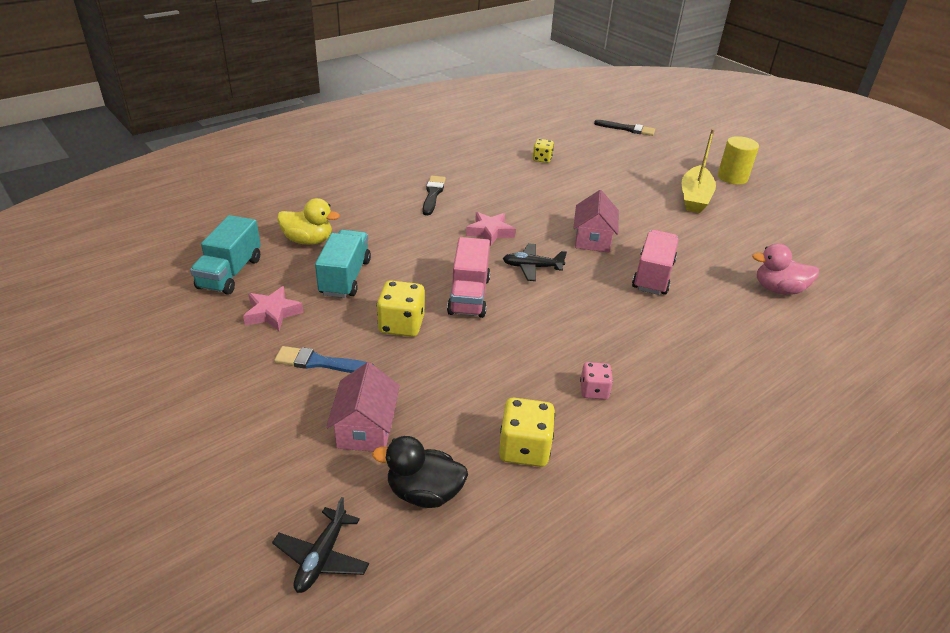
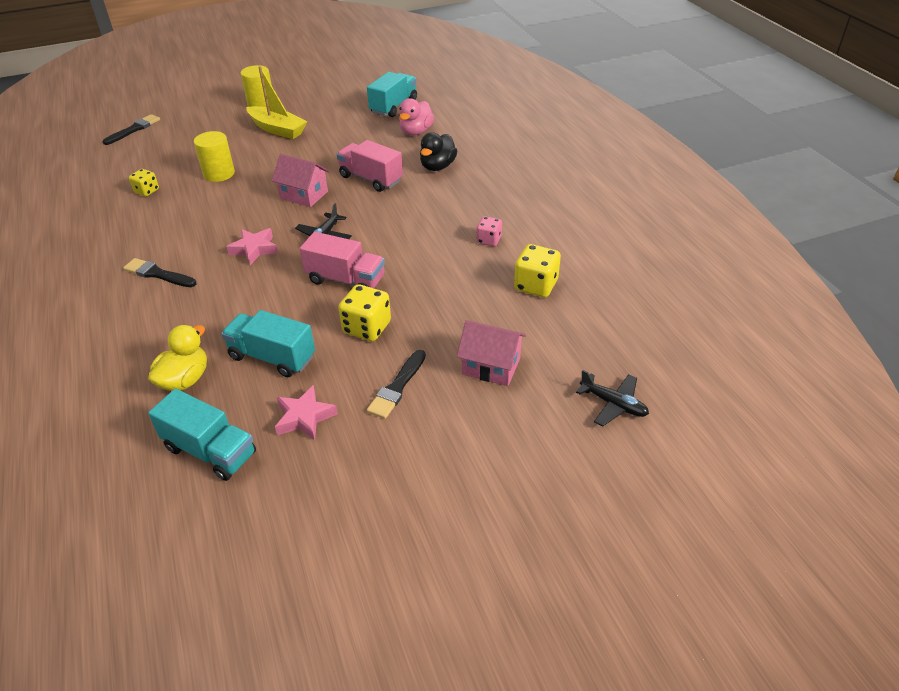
camera: 70 degrees left, 5 degrees up
blue brush [274,346,374,373] -> black brush [367,350,426,419]
black duck [372,436,468,508] -> black duck moved to [420,132,457,171]
none -> yellow cylinder [194,131,235,182]
none -> turquoise truck [367,72,417,117]

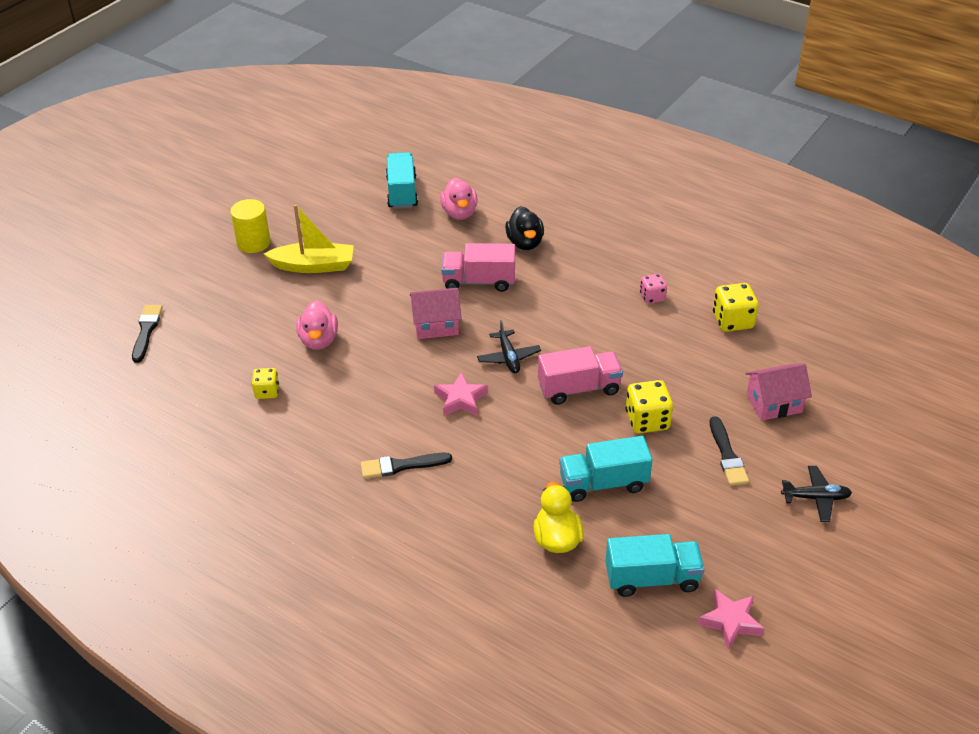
camera: 35 degrees left, 0 degrees up
yellow cylinder [194,131,235,182] -> pink duck [296,300,338,350]
pink star [275,385,338,441] -> pink star moved to [698,589,764,650]
black plane [576,370,649,427] -> black plane moved to [781,466,852,522]

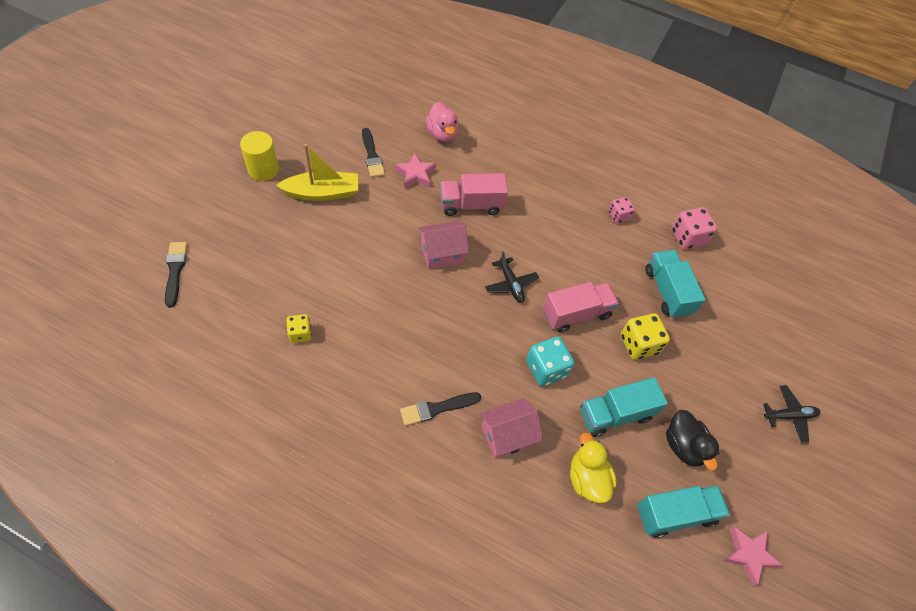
camera: 15 degrees left, 15 degrees up
pink duck [296,300,338,350] -> none
turquoise truck [386,152,418,209] -> turquoise truck moved to [645,250,706,318]
pink star [434,372,488,416] -> pink star moved to [395,153,436,189]
black duck [505,206,544,250] -> black duck moved to [666,410,720,470]
black brush [710,416,749,486] -> black brush moved to [362,128,385,178]
yellow dice [713,283,759,332] -> pink dice [671,207,717,250]
pink house [745,363,812,421] -> pink house moved to [480,398,543,459]
none -> turquoise dice [526,337,574,386]

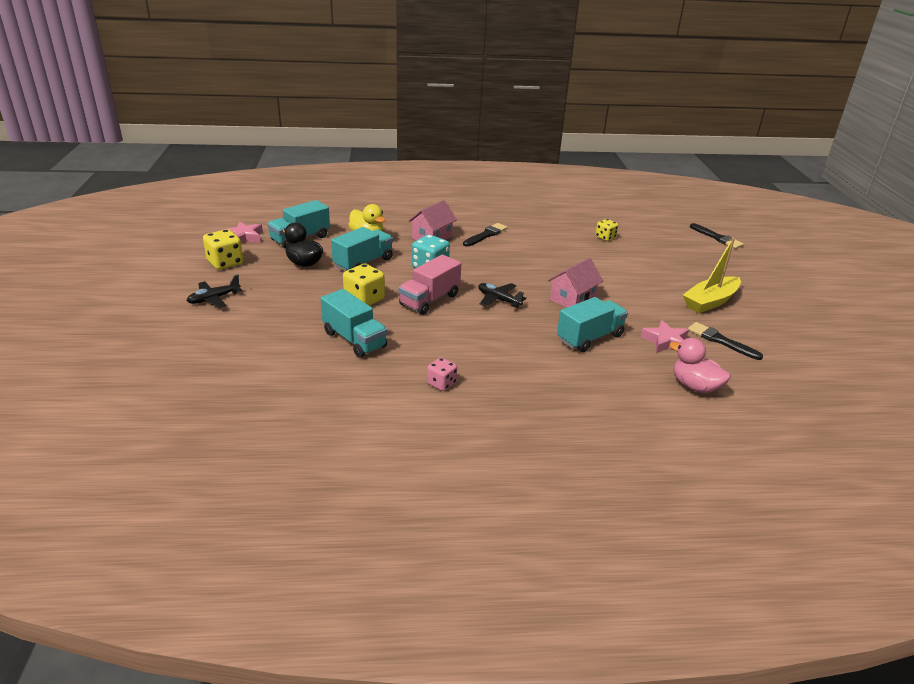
camera: 155 degrees right, 25 degrees down
yellow cylinder [240,131,279,181] -> none
pink truck [440,173,508,216] -> turquoise truck [557,297,628,352]
pink dice [671,207,717,250] -> none
none -> yellow dice [203,229,243,270]

